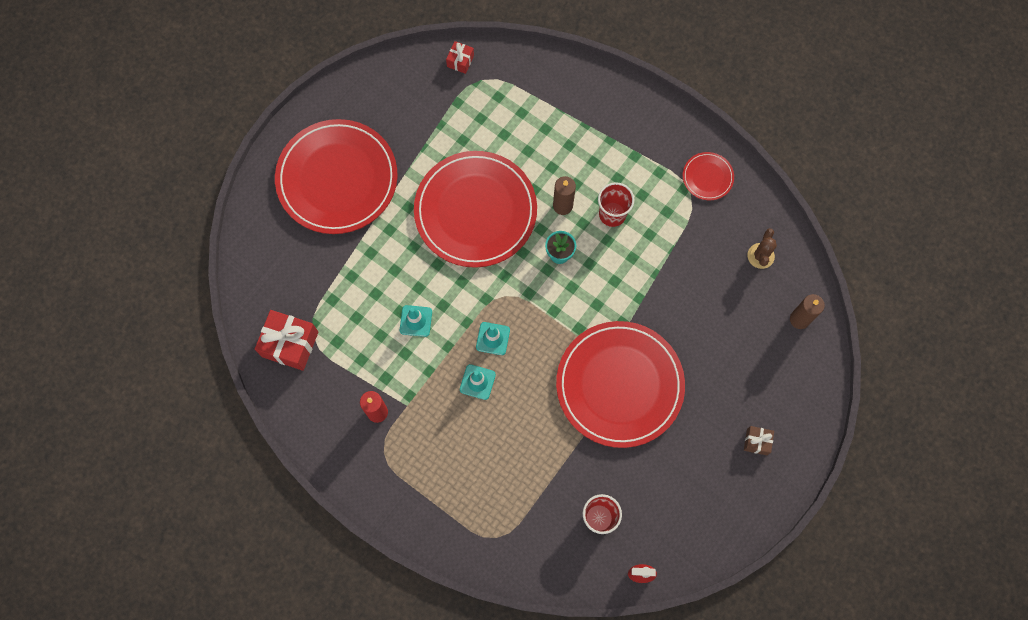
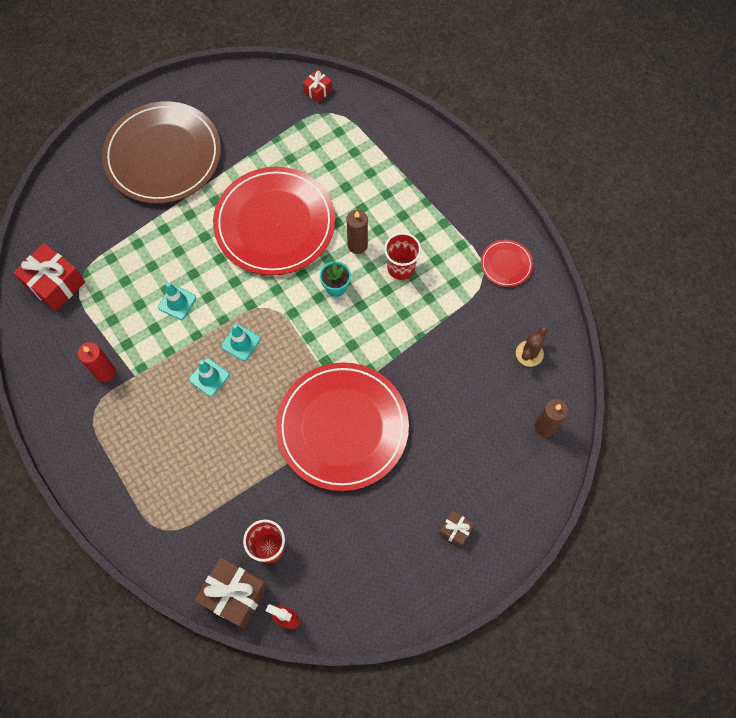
camera: 20 degrees right, 5 degrees down
red plate [275,119,398,234] -> brown plate [102,101,221,204]
none -> brown gift [195,557,268,629]

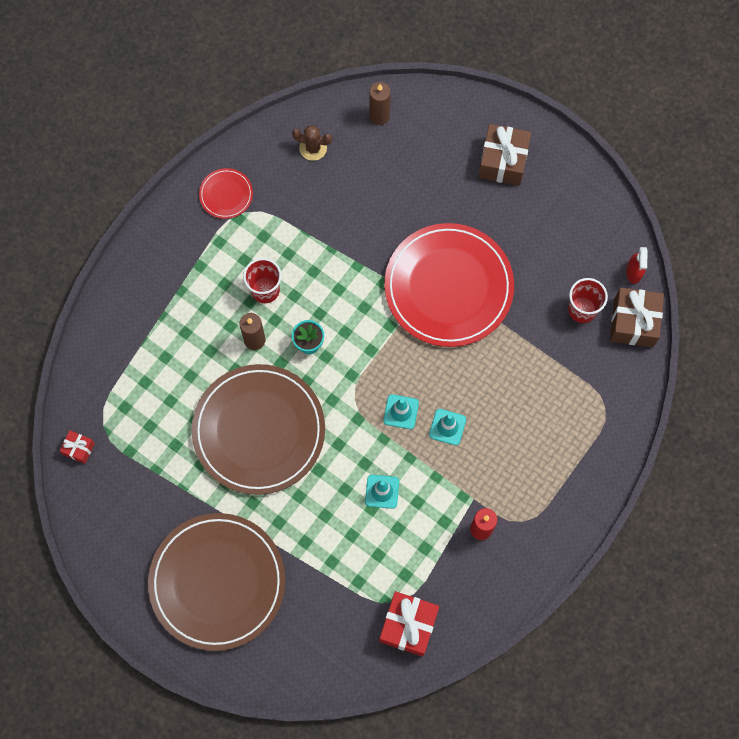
camera: 110 degrees left, 5 degrees up
red plate [213,167,335,275] -> brown plate [192,364,325,495]
brown gift [439,511,474,547] -> brown gift [478,124,531,186], size x1.93

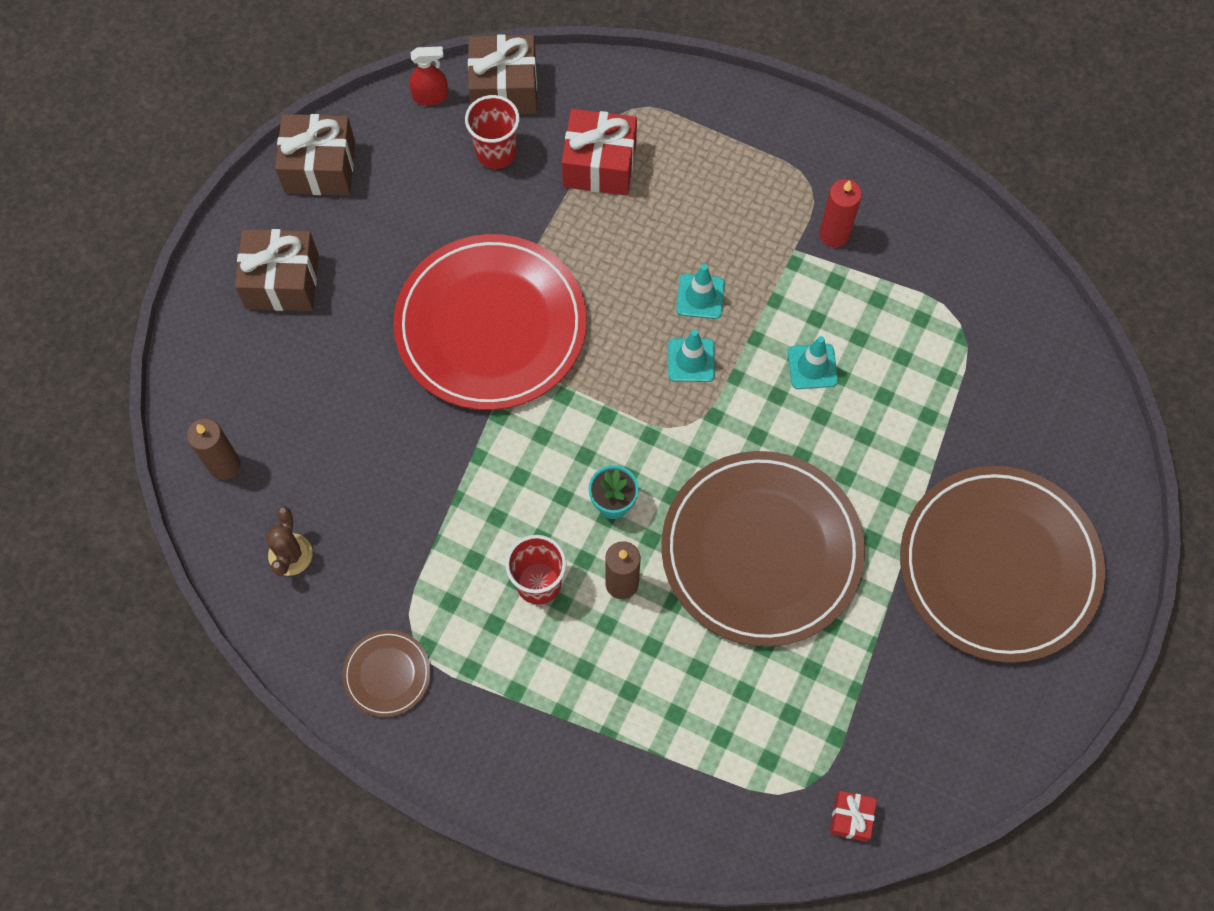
camera: 100 degrees left, 5 degrees down
red plate [199,168,253,219] -> brown plate [342,630,431,717]
red gift [379,591,439,657] -> red gift moved to [562,109,637,195]
none -> brown gift [275,114,355,195]

